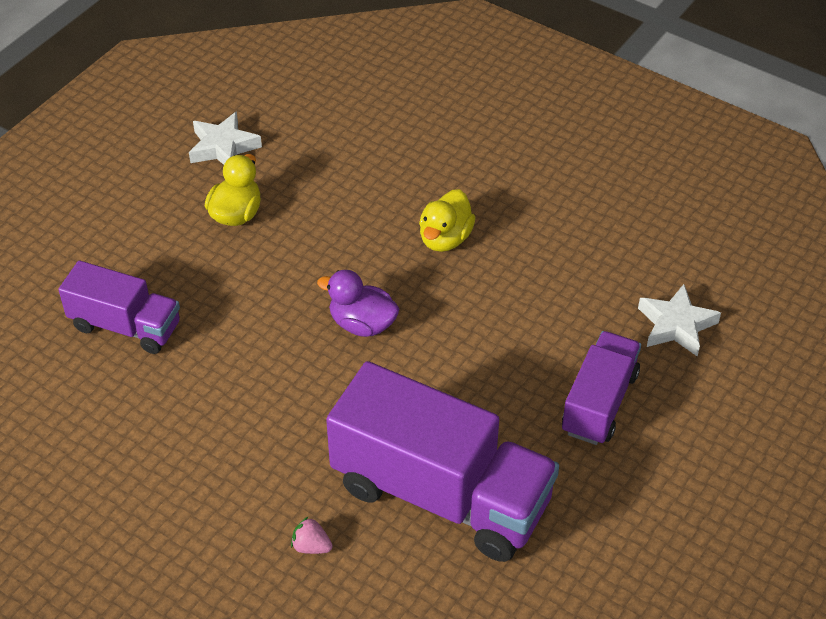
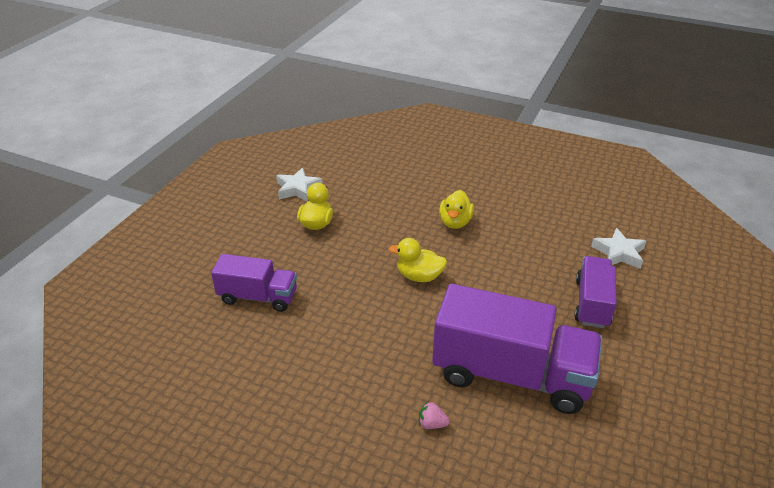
camera: 10 degrees left, 10 degrees down
purple duck [317,270,400,337] -> yellow duck [388,238,447,282]

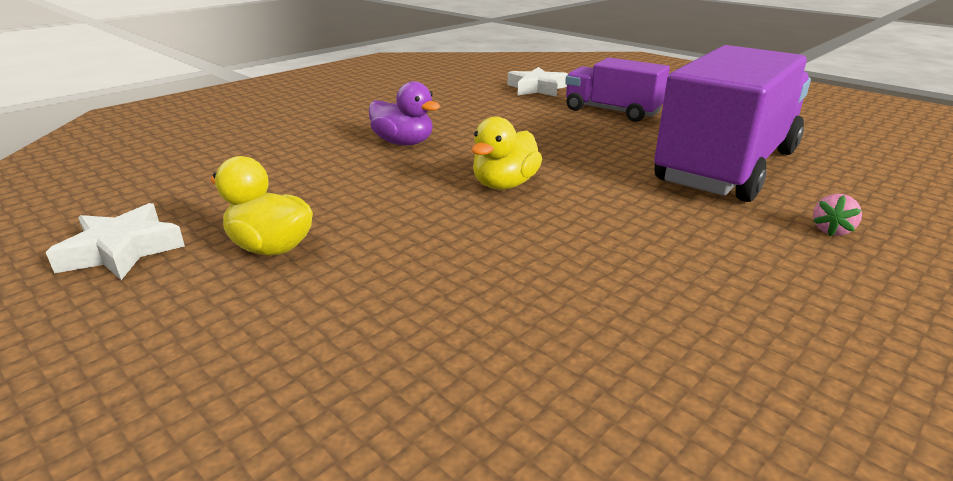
camera: 70 degrees left, 10 degrees down
purple truck [211,254,297,312] -> none
yellow duck [439,190,474,229] -> purple duck [369,81,440,145]

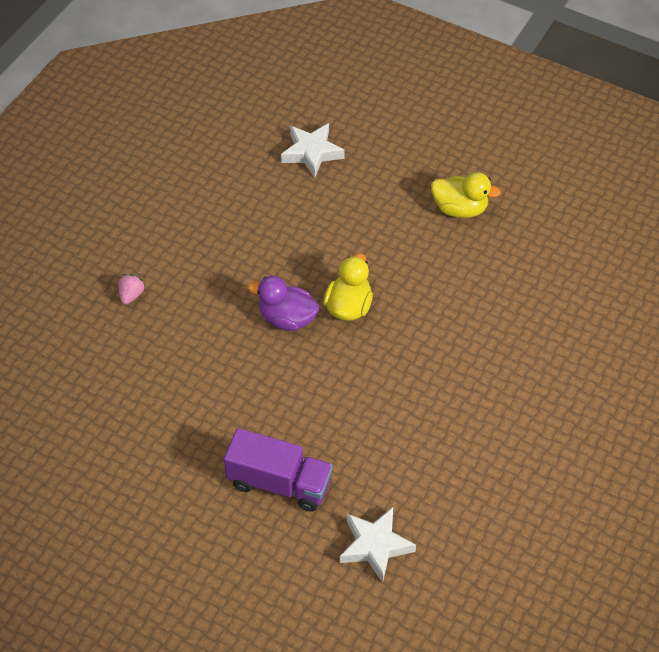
camera: 165 degrees right, 25 degrees up
white star [46,203,185,280] -> white star moved to [281,123,345,178]
purple duck [369,81,440,145] -> purple duck moved to [248,276,319,331]
purple truck [654,45,811,202] -> none

